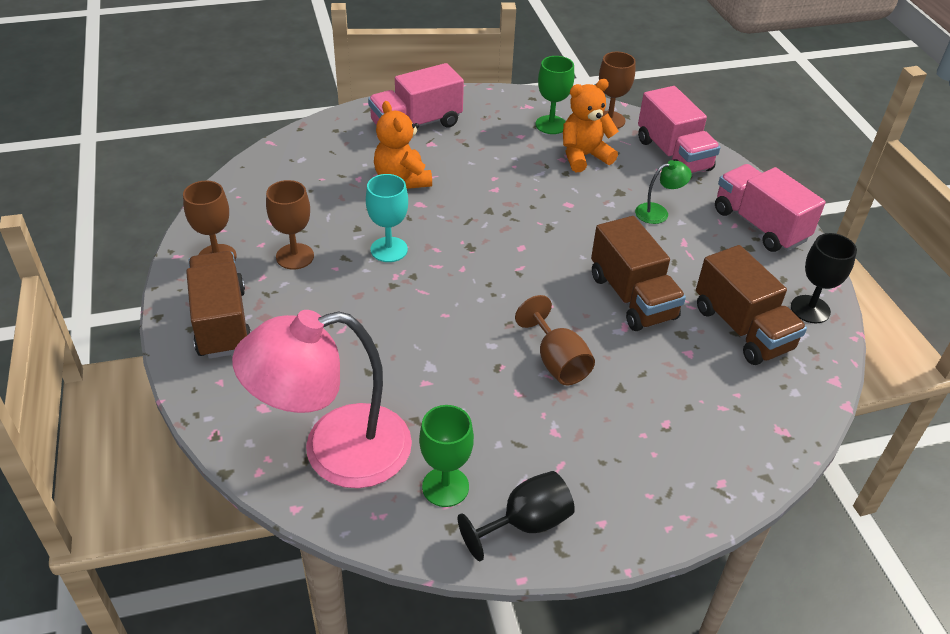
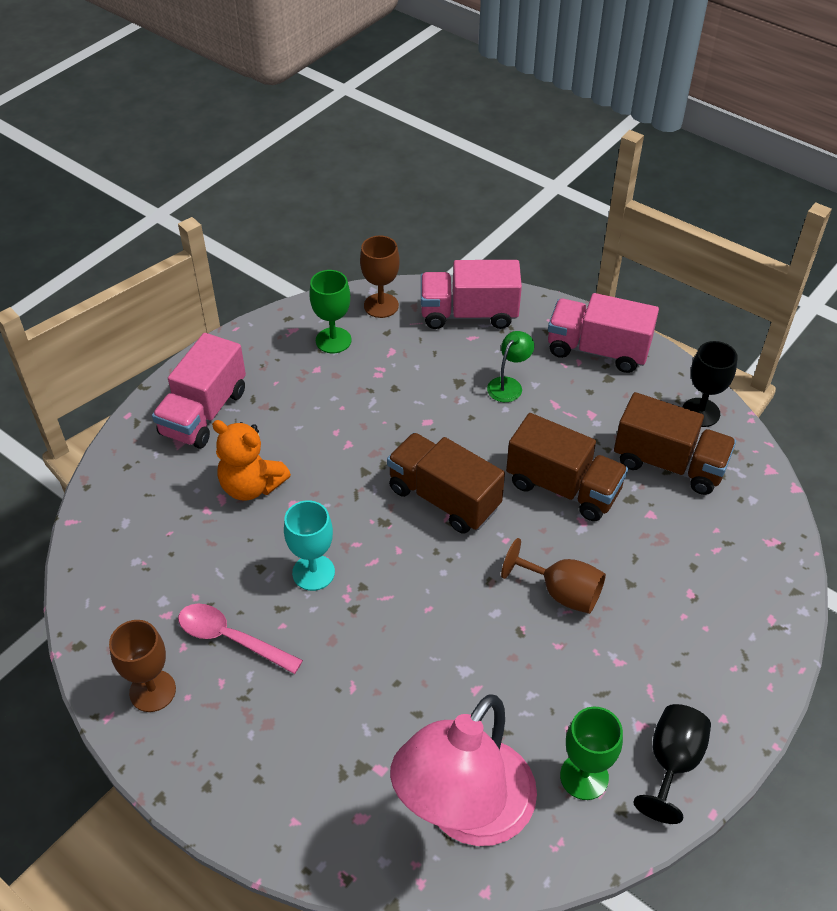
camera: 35 degrees left, 5 degrees up
brown truck [186,251,251,359] -> brown truck moved to [387,433,505,534]
brown goblet [266,180,314,270] -> pink spoon [178,604,303,674]
orange teddy bear [563,79,619,172] -> none
pink truck [638,86,720,174] -> pink truck turned 150 degrees clockwise [421,260,522,329]

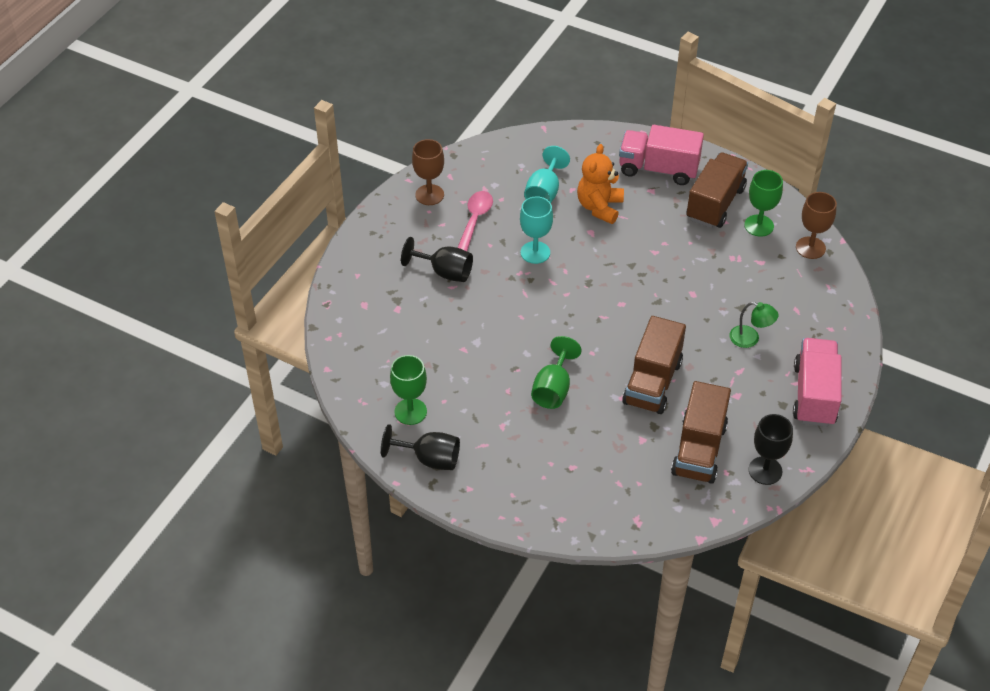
camera: 80 degrees right, 0 degrees up
brown truck [387,433,505,534] -> brown truck moved to [687,152,748,228]
pink lamp [390,694,537,846] -> none
pink truck [421,260,522,329] -> none
brown goblet [501,538,606,614] -> green goblet [531,336,582,409]
none -> black goblet [401,237,473,282]
none -> turquoise goblet [524,146,570,203]

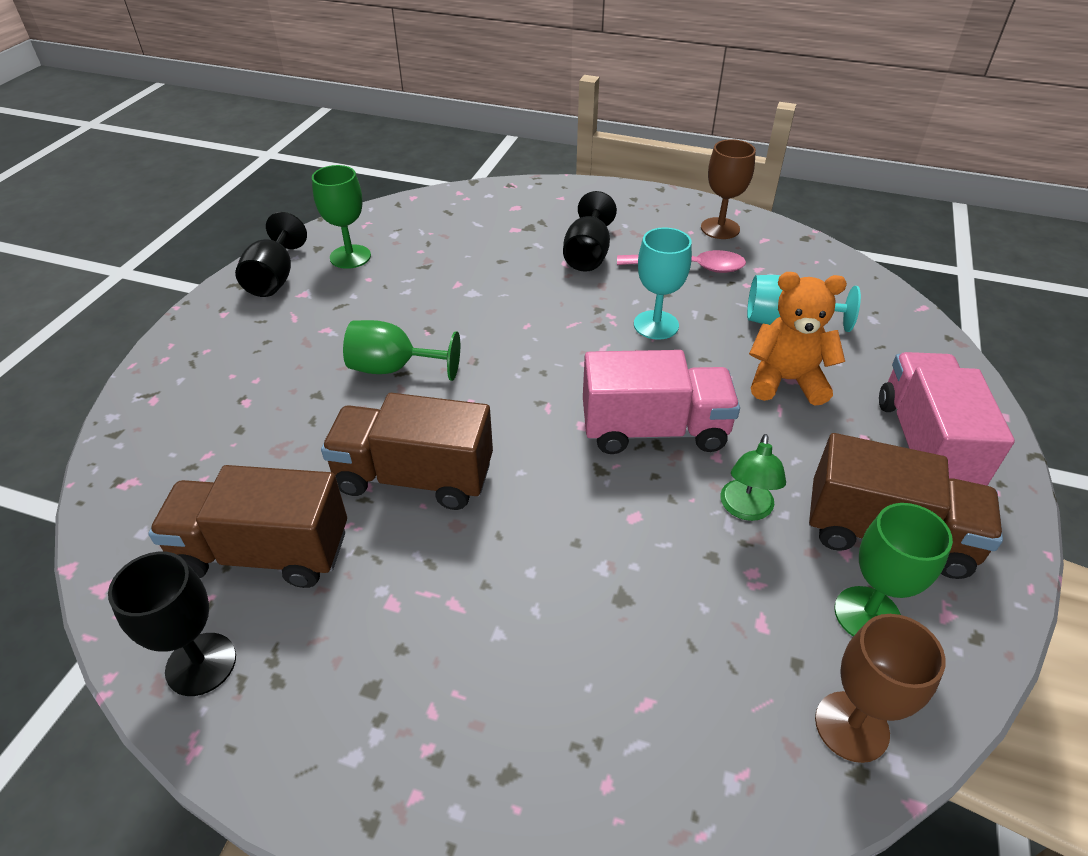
camera: 80 degrees right, 5 degrees down
green lamp [729,302,779,348] -> green lamp moved to [720,434,786,521]
pink truck [793,338,841,427] -> pink truck moved to [583,350,740,454]

